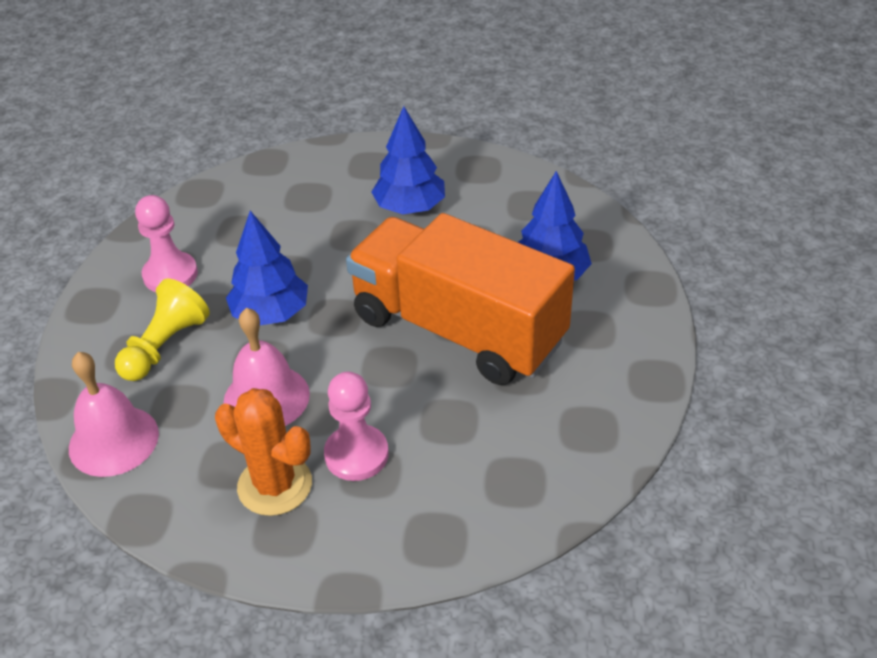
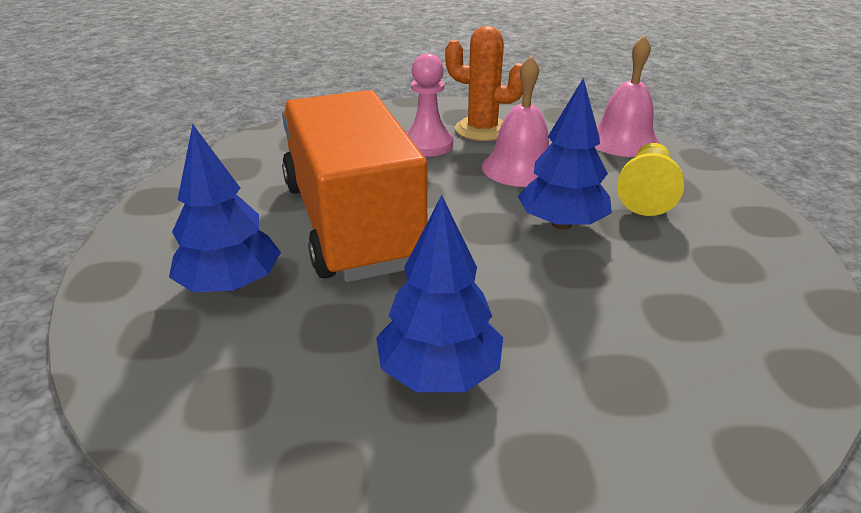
camera: 170 degrees right, 10 degrees down
pink pawn [135,195,198,292] -> none
orange truck [346,213,575,385] -> orange truck turned 135 degrees counterclockwise [282,90,427,282]

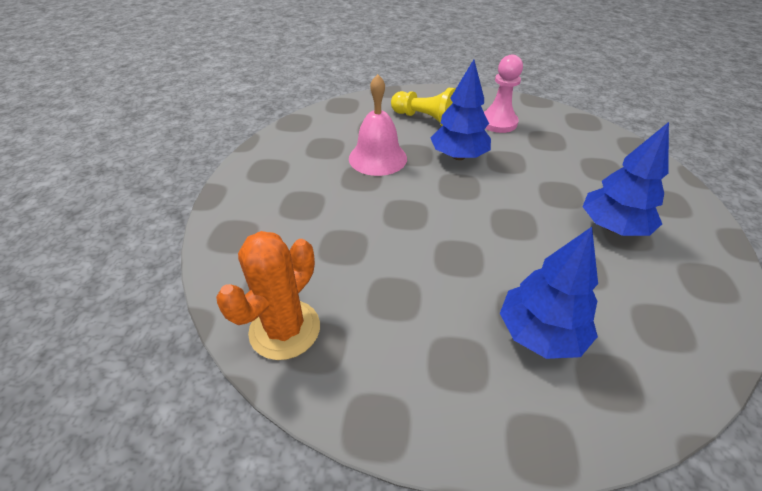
camera: 80 degrees left, 10 degrees up
orange truck [282,90,427,282] -> none
pink pawn [407,53,453,157] -> pink pawn moved to [484,55,523,133]
orange cactus [445,26,523,141] -> orange cactus moved to [216,231,320,360]
pink bell [595,35,660,157] -> none

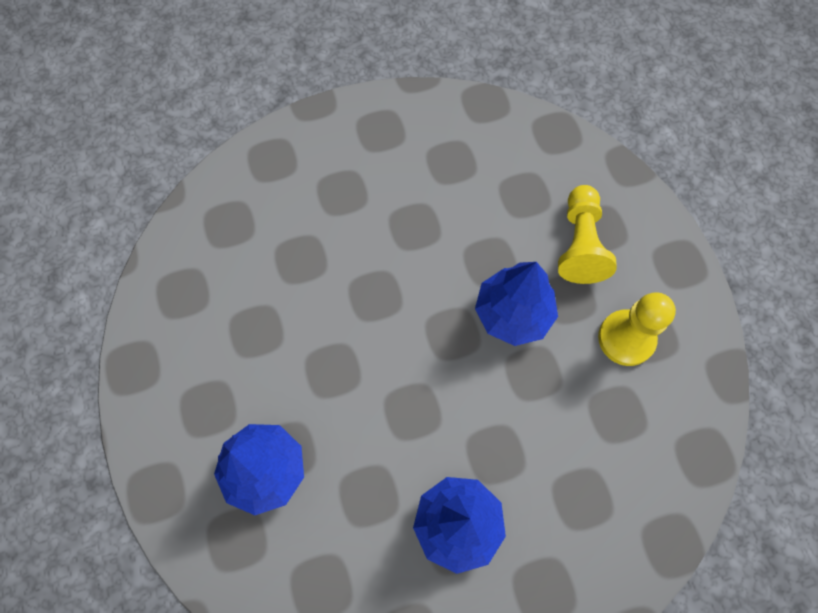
camera: 65 degrees right, 25 degrees up
orange cactus [216,231,320,360] -> none
pink bell [349,74,407,176] -> none
pink pawn [484,55,523,133] -> yellow pawn [598,292,676,366]

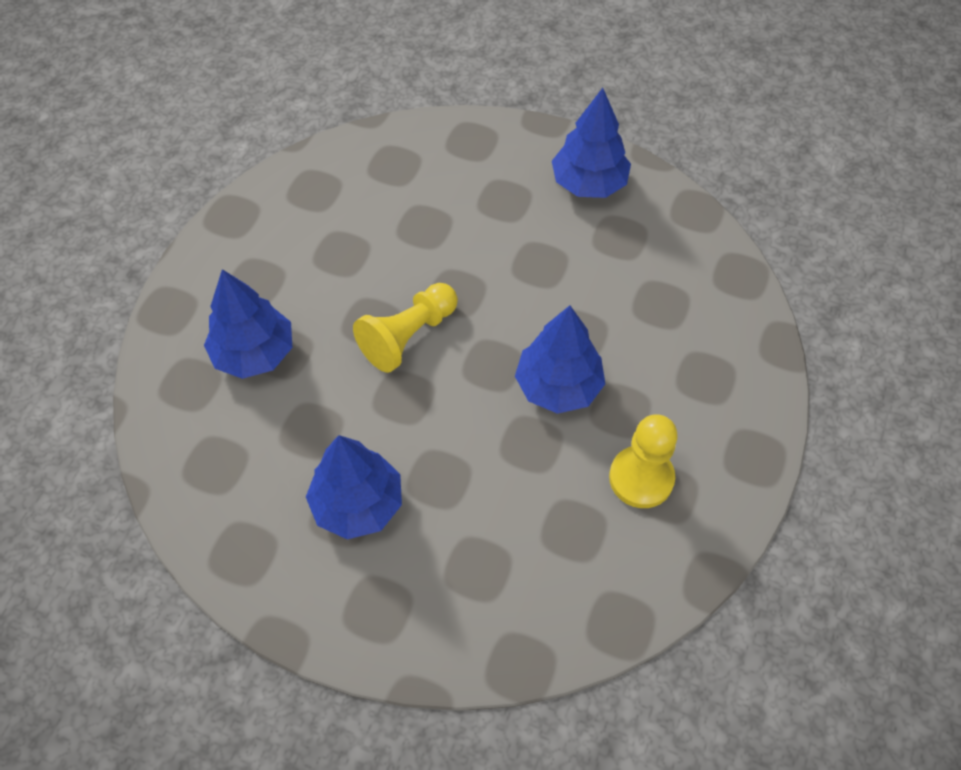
camera: 40 degrees right, 10 degrees down
yellow pawn [558,185,617,284] -> yellow pawn moved to [353,283,458,373]
none -> blue tree [552,88,631,198]

